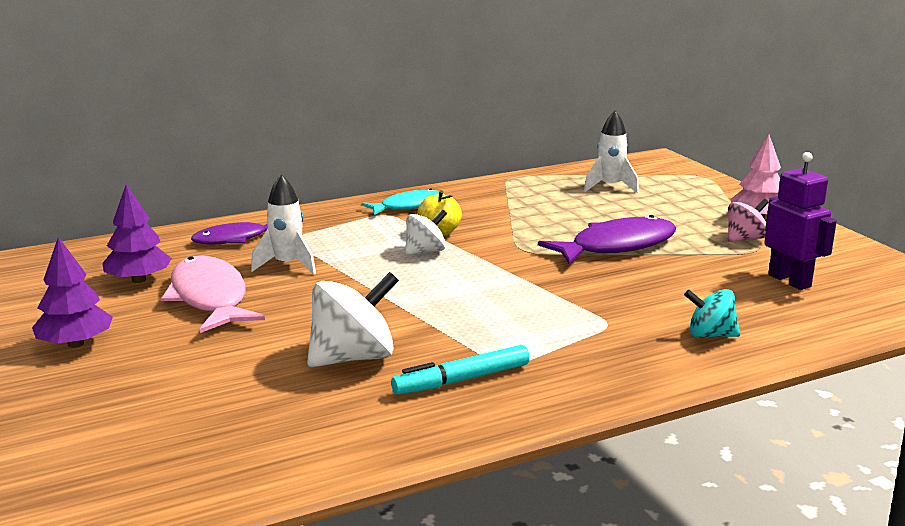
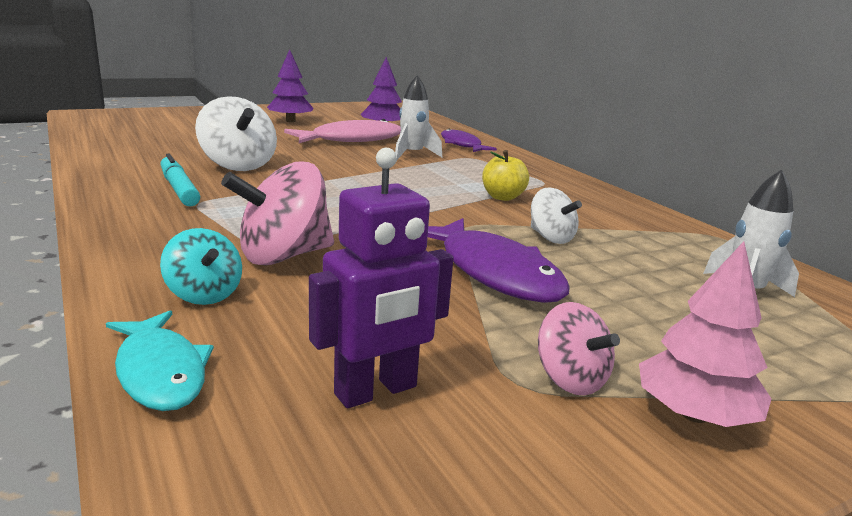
camera: 85 degrees right, 0 degrees up
turquoise fish [361,188,444,215] -> turquoise fish moved to [106,310,214,411]
white spinning top [405,210,447,255] -> white spinning top moved to [531,188,582,244]
turquoise spinning top [684,289,740,338] -> turquoise spinning top turned 135 degrees clockwise [160,228,242,305]
none -> pink spinning top [221,161,334,266]

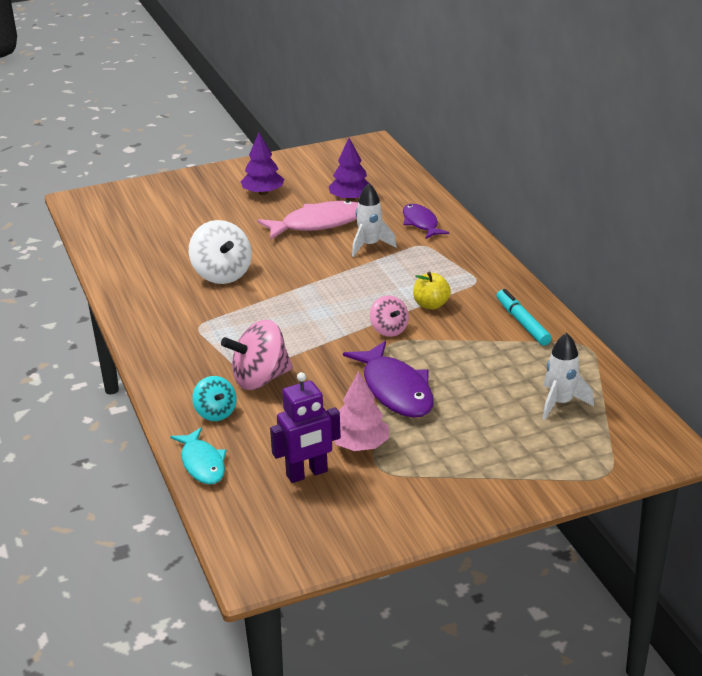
camera: 10 degrees right, 10 degrees up
turquoise marker [160,154,200,206] -> turquoise marker moved to [496,289,552,346]
white spinning top [531,188,582,244] -> none
pink spinning top [538,302,620,395] -> pink spinning top moved to [370,295,409,337]
pink tree [639,241,771,427] -> pink tree moved to [334,371,389,451]

